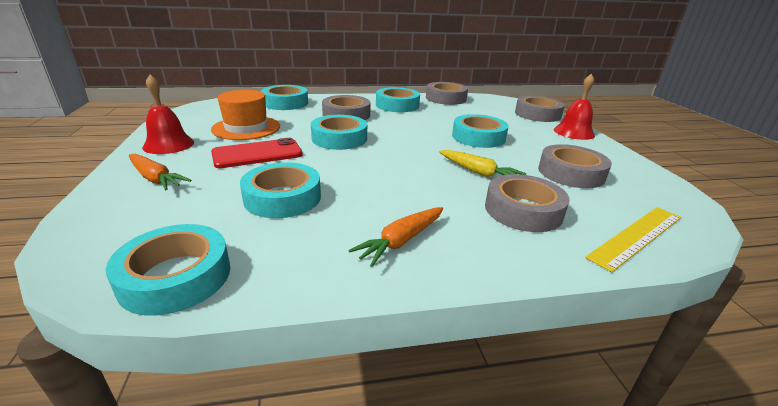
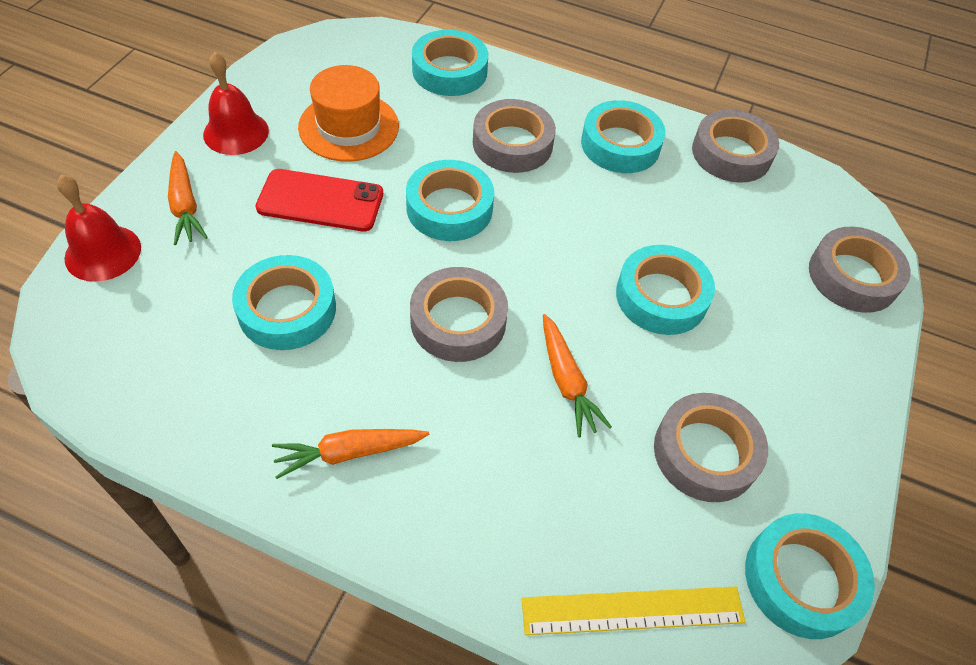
camera: 30 degrees right, 25 degrees up
turquoise tape [106,224,230,316] -> turquoise tape moved to [745,513,875,639]
yellow carrot [439,150,526,177] -> orange carrot [543,314,612,437]
grey tape [485,174,570,232] -> grey tape moved to [410,267,508,362]
red bell [554,74,595,140] -> red bell moved to [57,175,141,282]

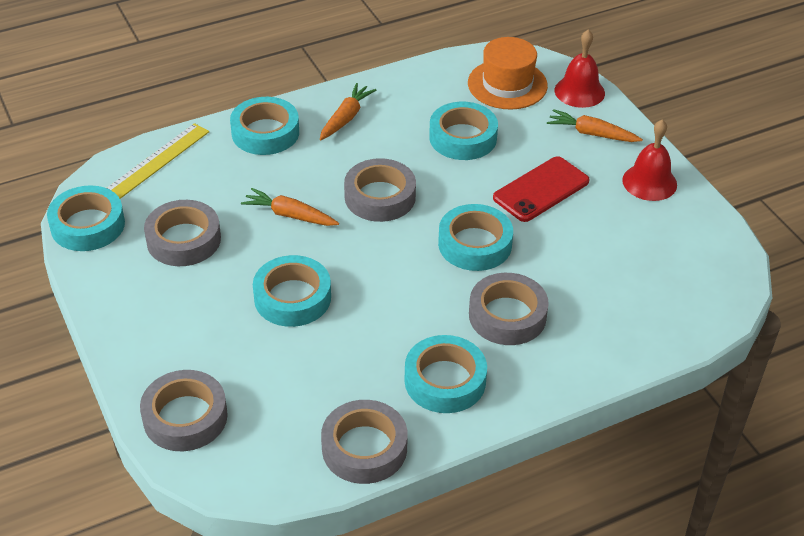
camera: 135 degrees right, 10 degrees down
orange hat [298,65,399,162] -> orange hat moved to [468,37,548,110]
turquoise tape [412,30,488,96] -> turquoise tape moved to [230,97,299,155]

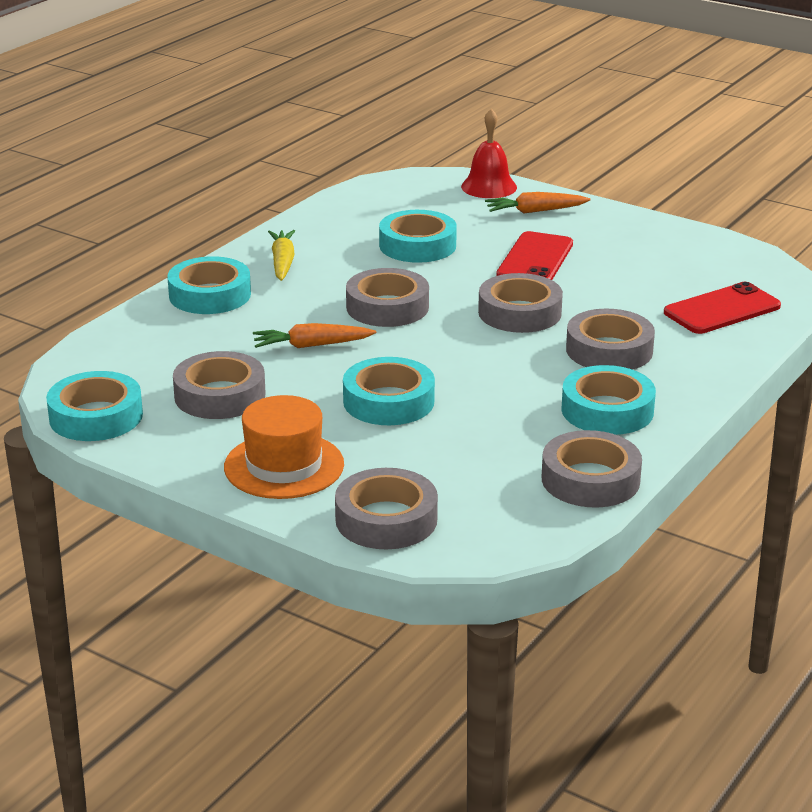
camera: 30 degrees left, 15 degrees down
yellow ruler [107,123,209,199] -> none
orange carrot [320,83,376,140] -> yellow carrot [268,230,295,281]
turquoise tape [438,204,513,271] -> grey tape [478,273,563,333]
orange hat [468,37,548,110] -> orange hat moved to [224,395,344,499]
red bell [622,119,677,201] -> none
none -> red phone [664,282,781,334]

